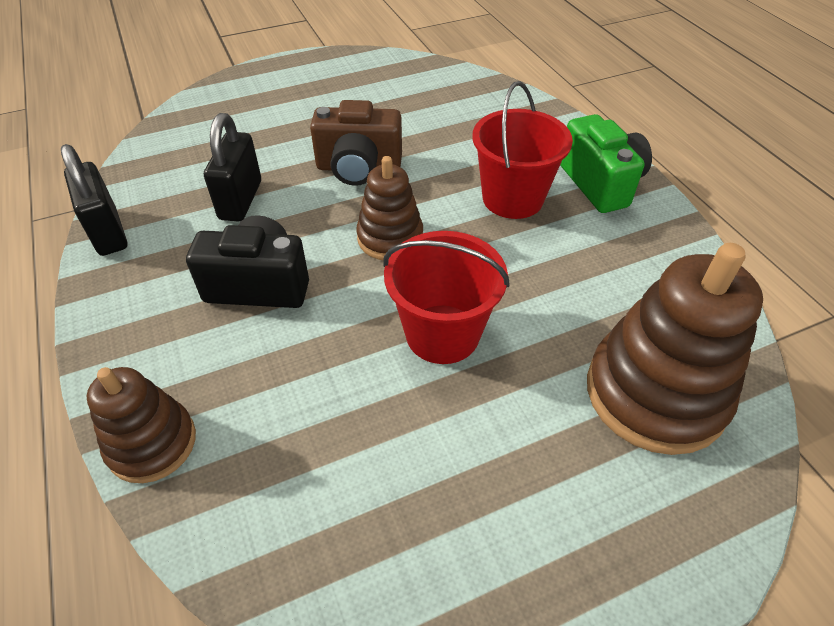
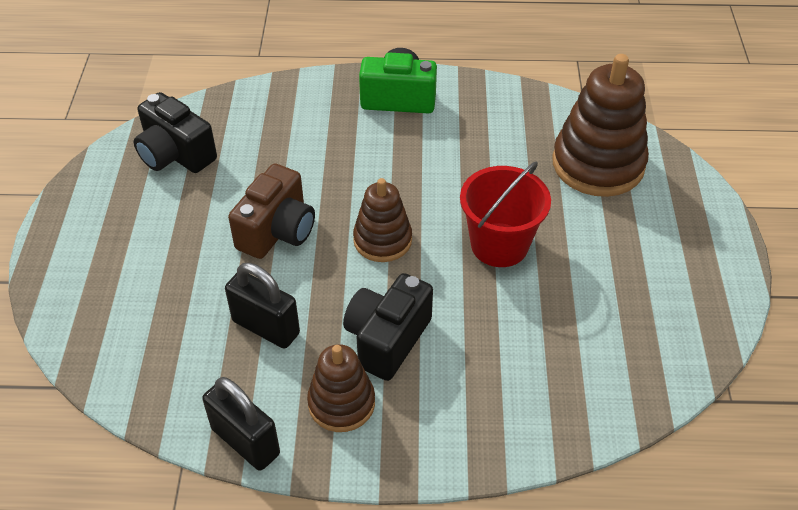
camera: 65 degrees left, 0 degrees up
black padlock [61,144,128,256] -> black padlock turned 45 degrees clockwise [202,377,280,471]
brown stacking toy [87,367,196,483] -> brown stacking toy moved to [307,344,375,432]
red bucket [472,81,573,219] -> none
none -> black camera [134,92,217,173]

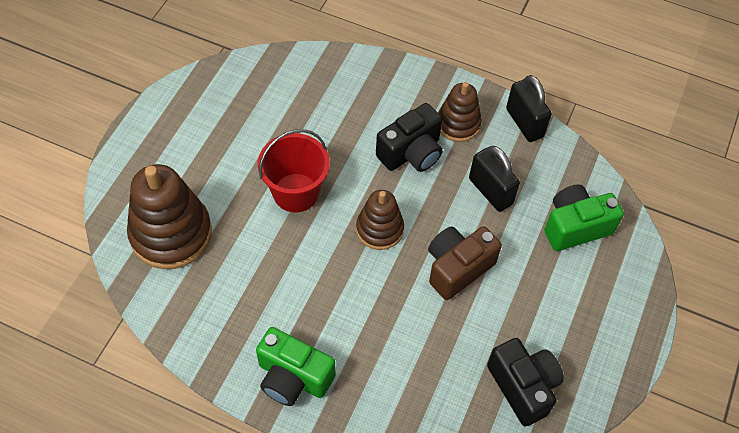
camera: 160 degrees left, 10 degrees up
none -> green camera [544,184,624,251]

